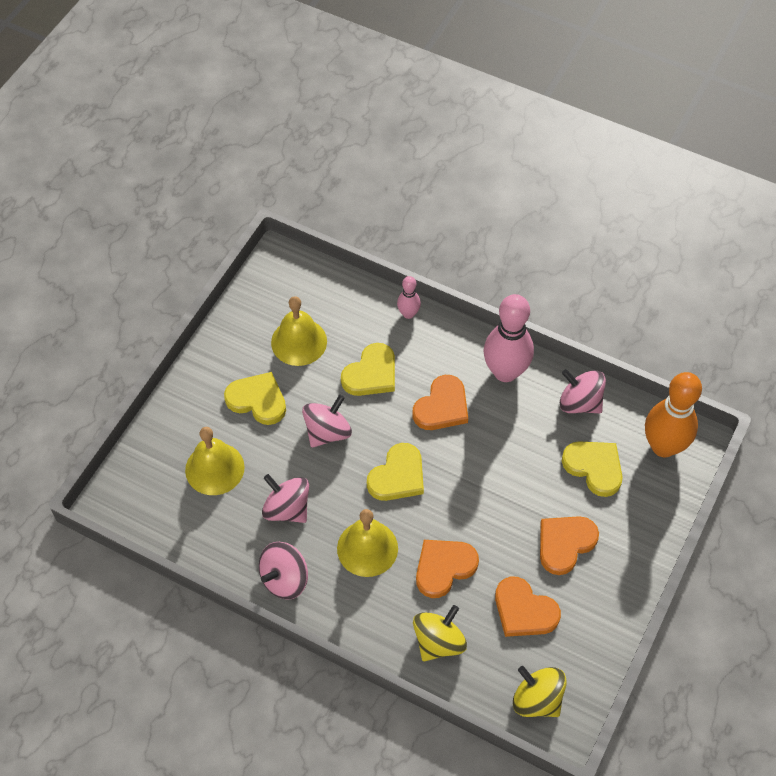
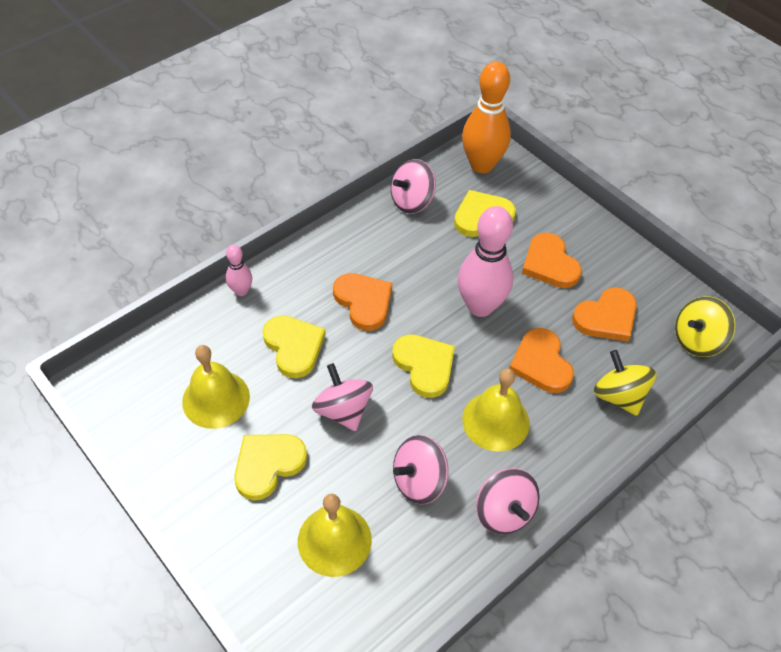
camera: 70 degrees left, 5 degrees down
pink bowling pin [483,294,534,382] -> pink bowling pin moved to [458,206,513,317]

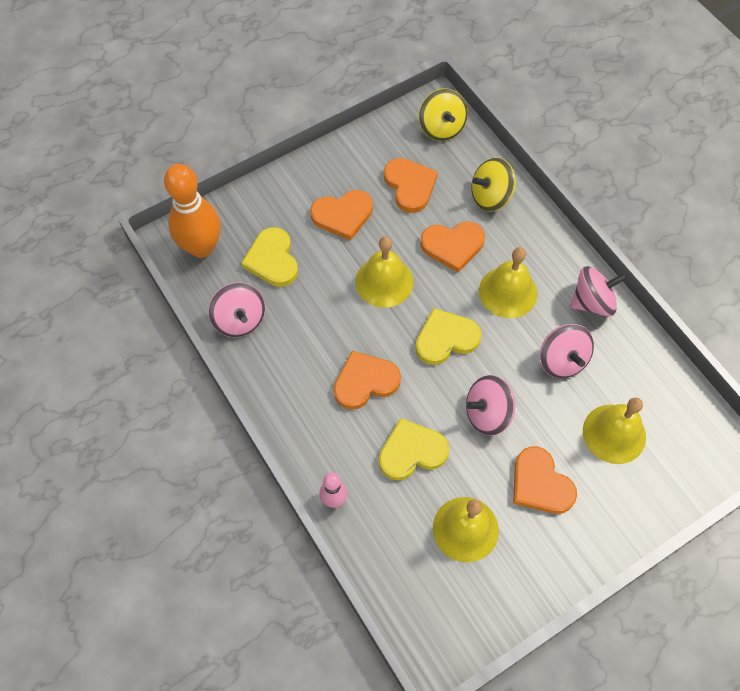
camera: 80 degrees left, 10 degrees up
yellow heart [234,434,307,501] -> orange heart [513,446,577,514]
pink bowling pin [458,206,513,317] -> yellow bell [355,236,414,308]

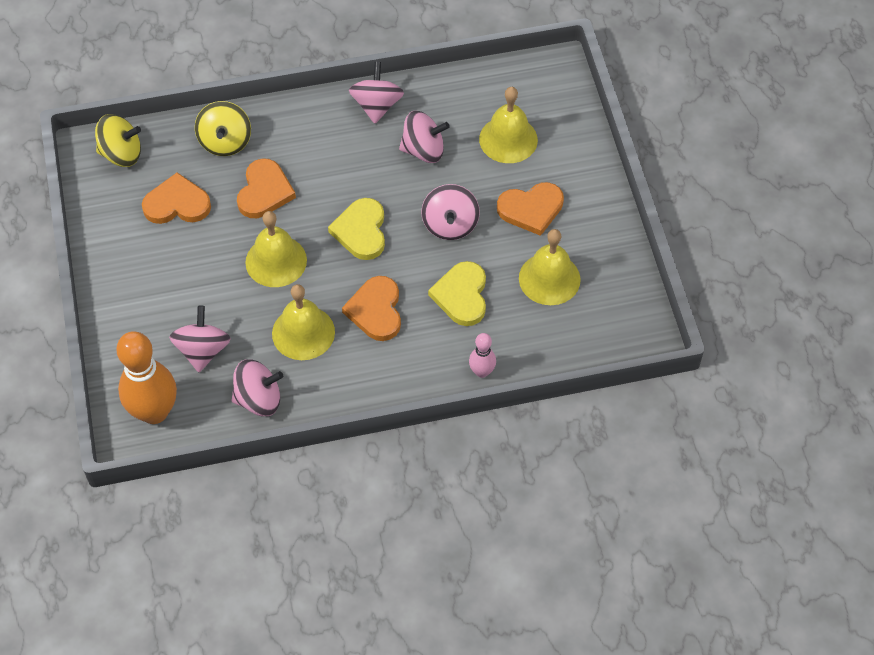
camera: 70 degrees left, 5 degrees down
yellow heart [241,227,298,287] -> pink spinning top [169,306,231,372]
orange heart [310,190,373,241] -> none
yellow bell [479,247,538,318] -> yellow bell moved to [272,284,335,360]

